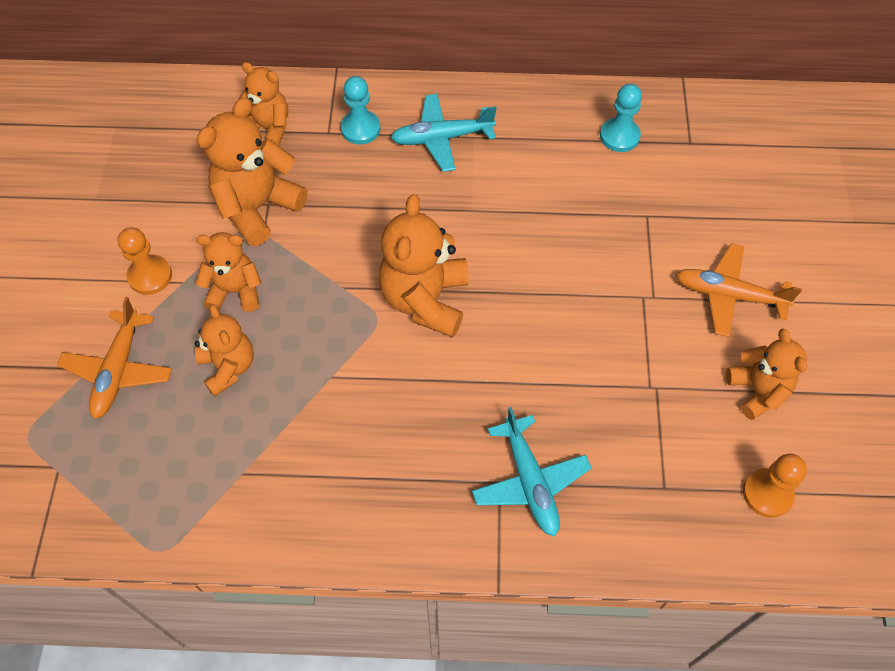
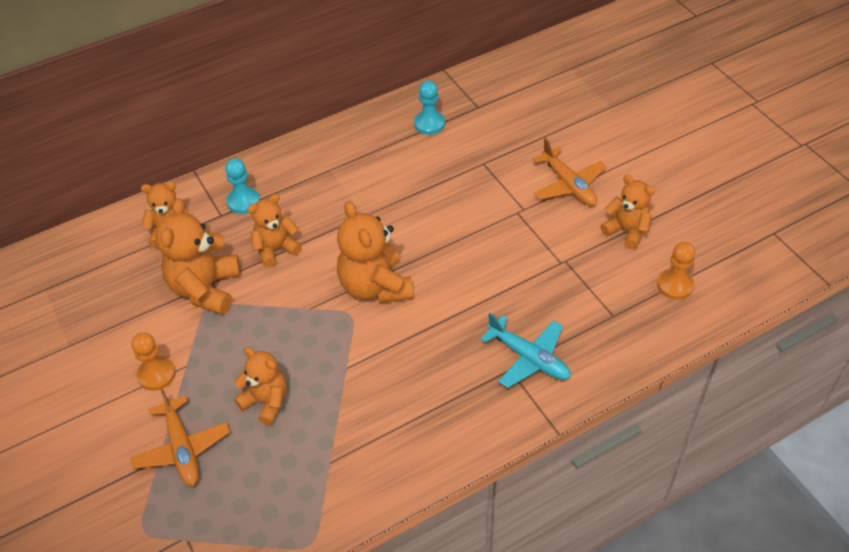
camera: 30 degrees left, 10 degrees down
orange teddy bear [196,232,261,312] -> orange teddy bear moved to [247,194,302,268]
turquoise plane [391,94,497,172] -> none
orange plane [676,243,802,337] -> orange plane turned 105 degrees counterclockwise [532,138,606,206]

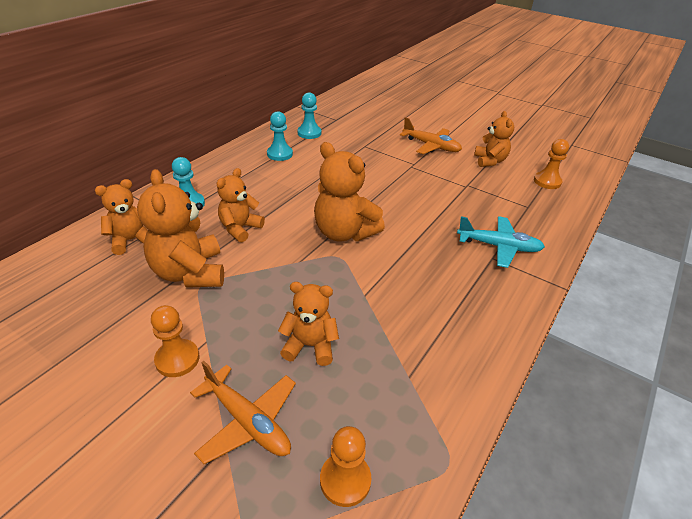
camera: 30 degrees left, 10 degrees down
orange teddy bear [600,175,655,249] -> orange teddy bear turned 75 degrees clockwise [474,111,514,167]
none -> turquoise pawn [267,111,293,161]
none -> orange pawn [320,426,371,507]

